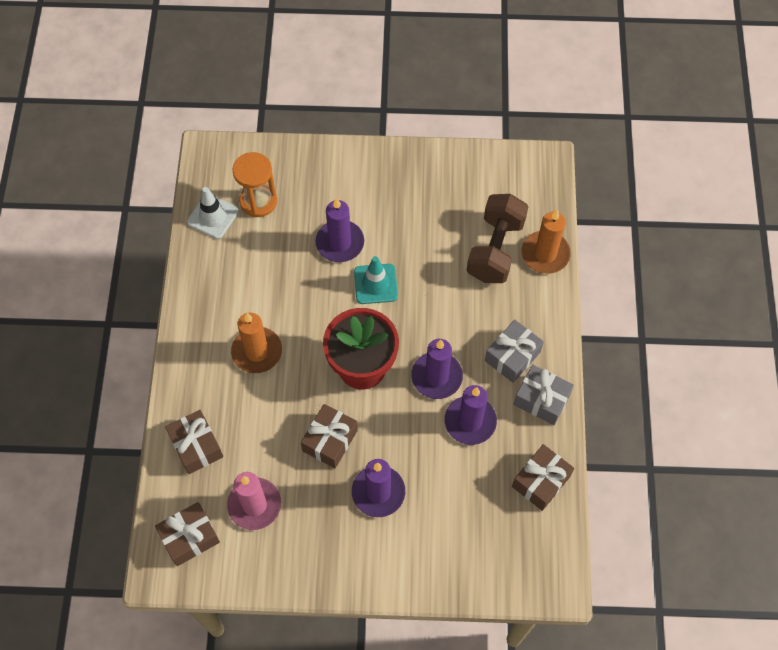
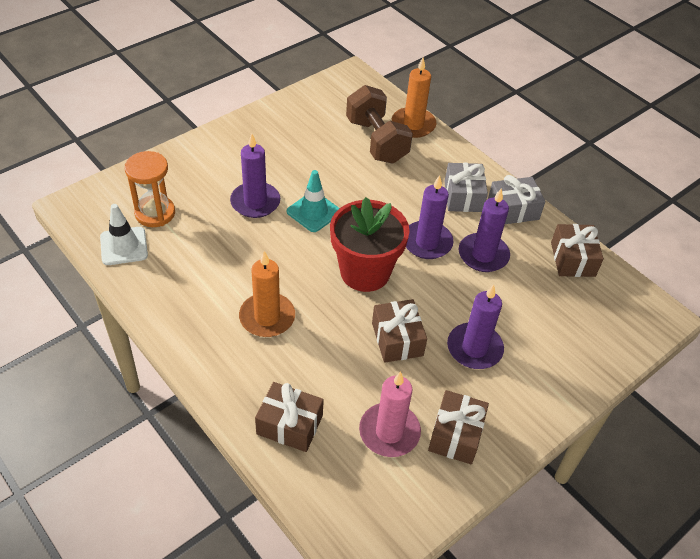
camera: 45 degrees left, 15 degrees down
brown gift [155,502,220,566] -> brown gift moved to [428,390,489,464]

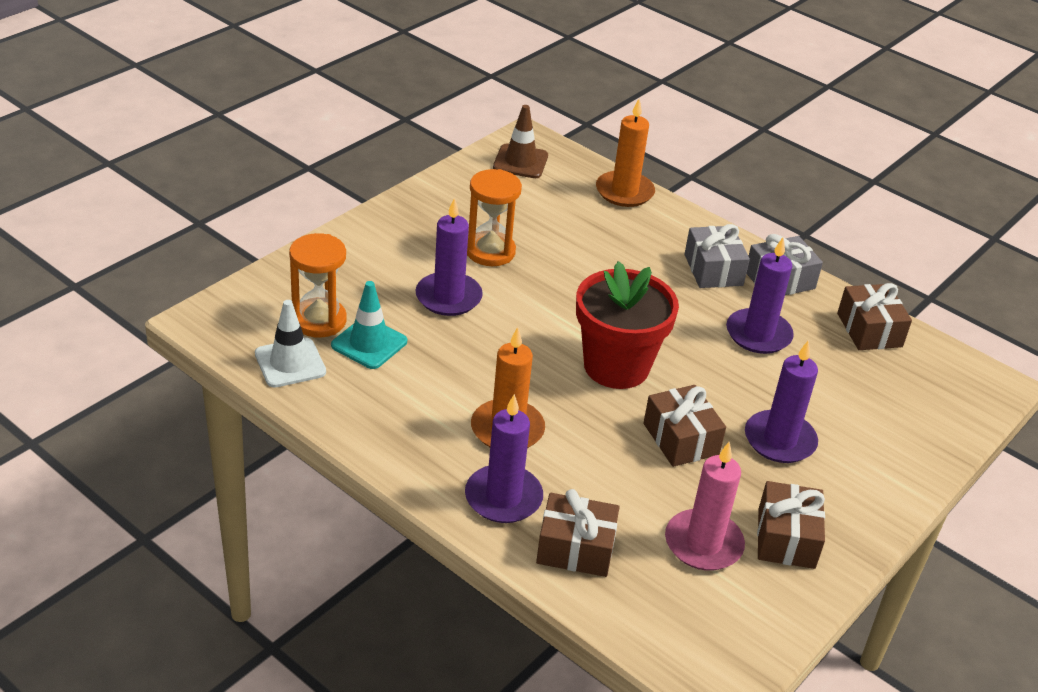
camera: 10 degrees left, 10 degrees down
turquoise traffic cone [287,170,340,232] -> turquoise traffic cone moved to [331,281,407,369]
brown dumbbell [346,85,413,163] -> none
purple candle [406,175,454,259] -> purple candle moved to [465,394,543,523]
none -> orange hourglass [467,169,522,266]
none -> brown traffic cone [493,105,548,178]

